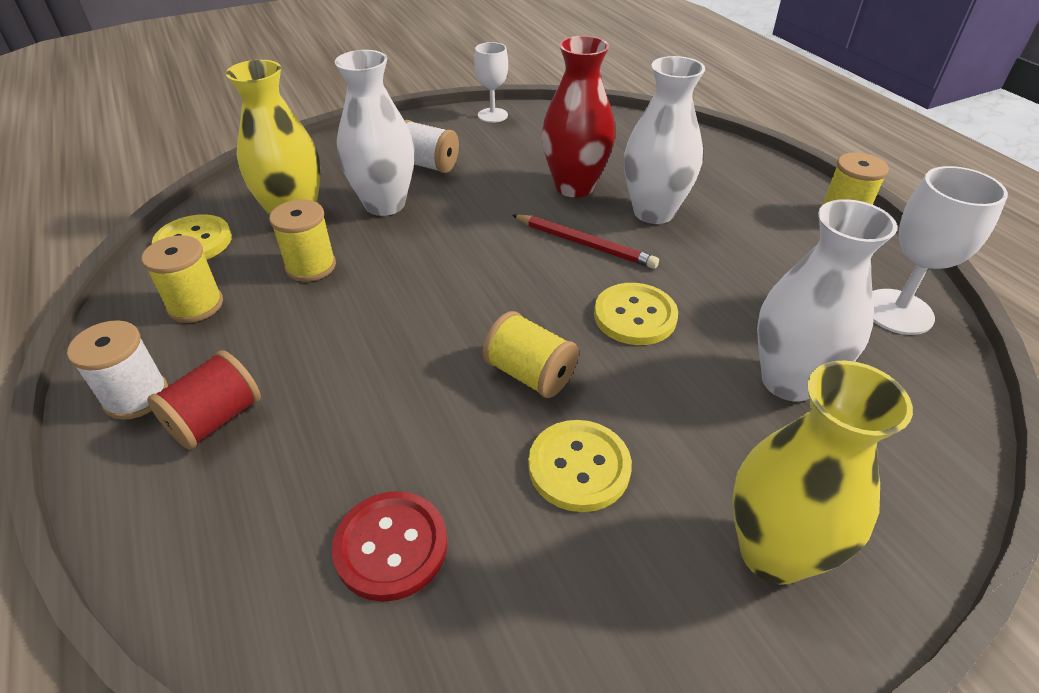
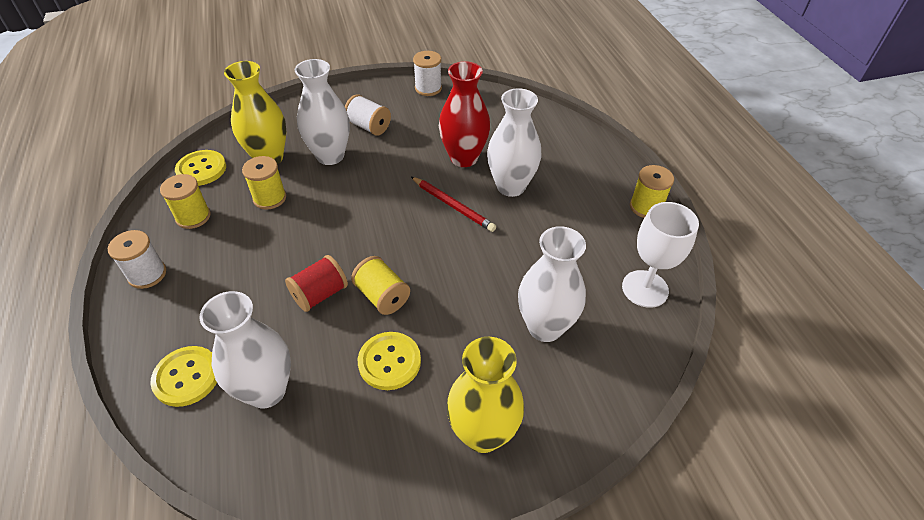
camera: 10 degrees right, 5 degrees up
red spool [147,350,261,450] -> red spool moved to [285,255,348,312]
red button [332,491,447,602] -> white vase [200,291,291,408]
white goblet [474,42,508,123] -> white spool [413,51,442,96]
yellow button [594,283,678,345] -> yellow button moved to [150,346,217,407]

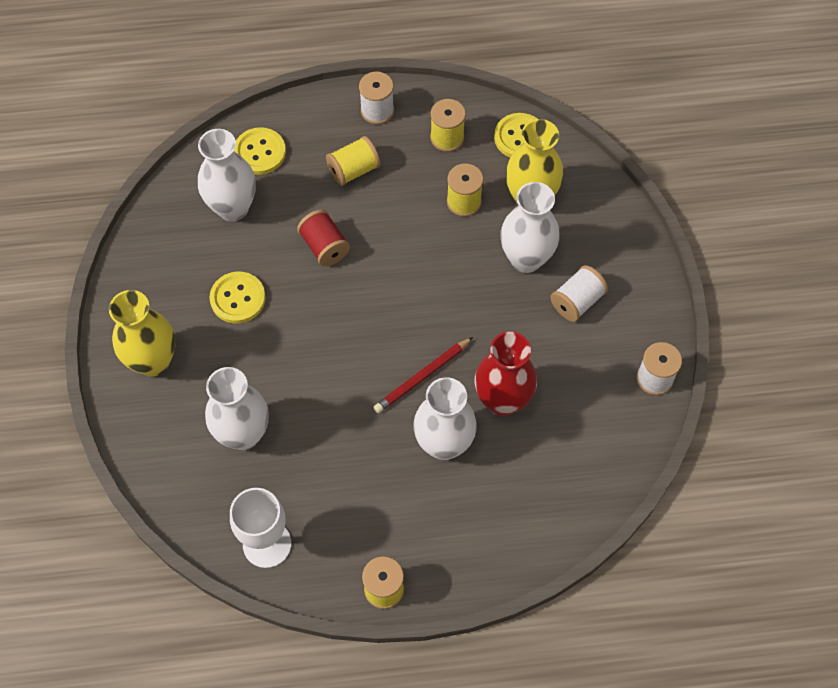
camera: 100 degrees right, 15 degrees up
yellow spool [351,256,410,315] -> yellow spool moved to [326,136,380,186]

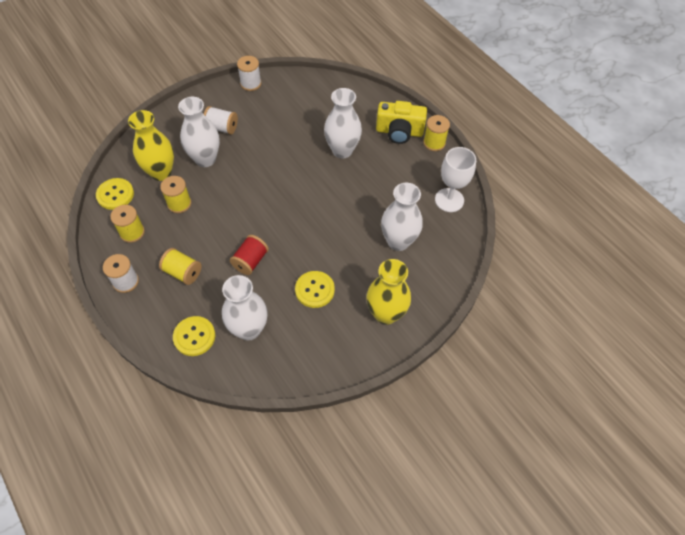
camera: 120 degrees left, 5 degrees down
red pencil [373,337,473,413] -> none
red vase [475,331,537,416] -> none
none -> yellow camera [376,101,427,144]

